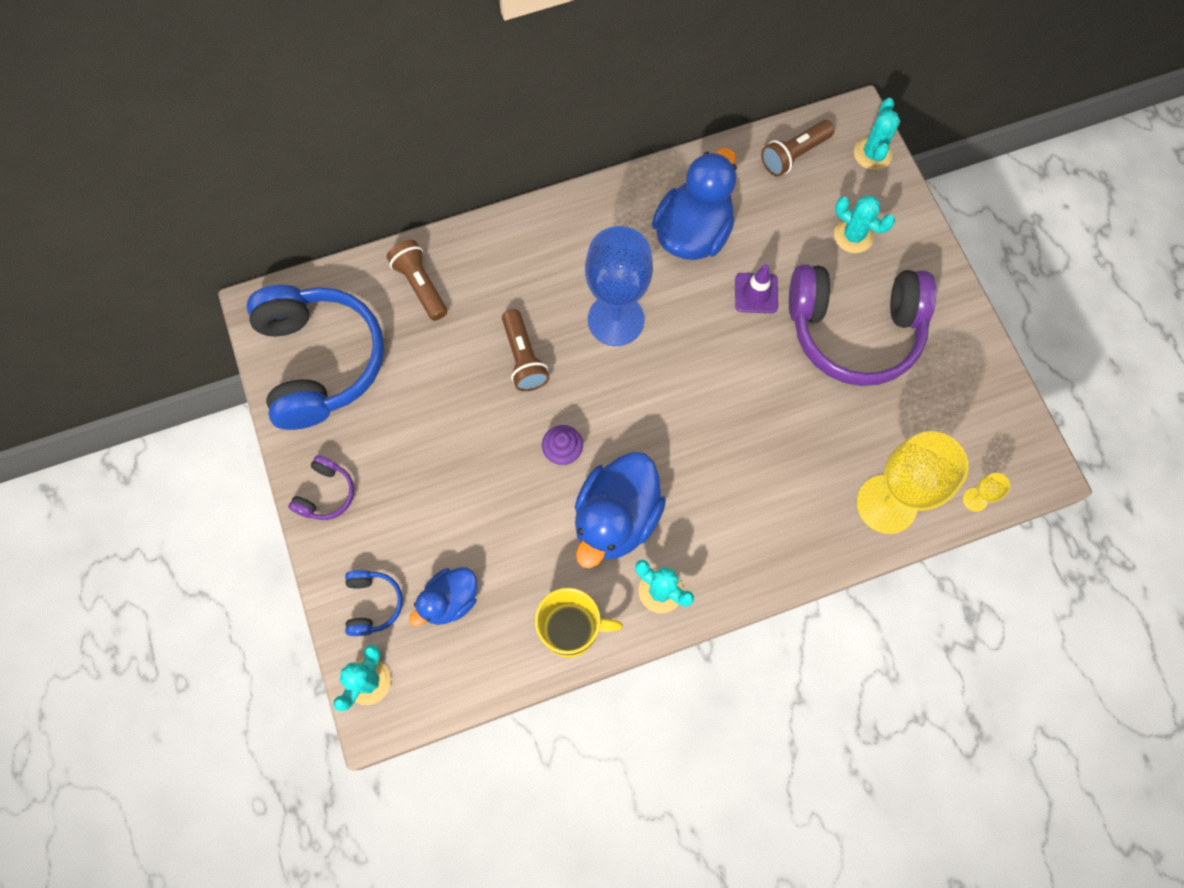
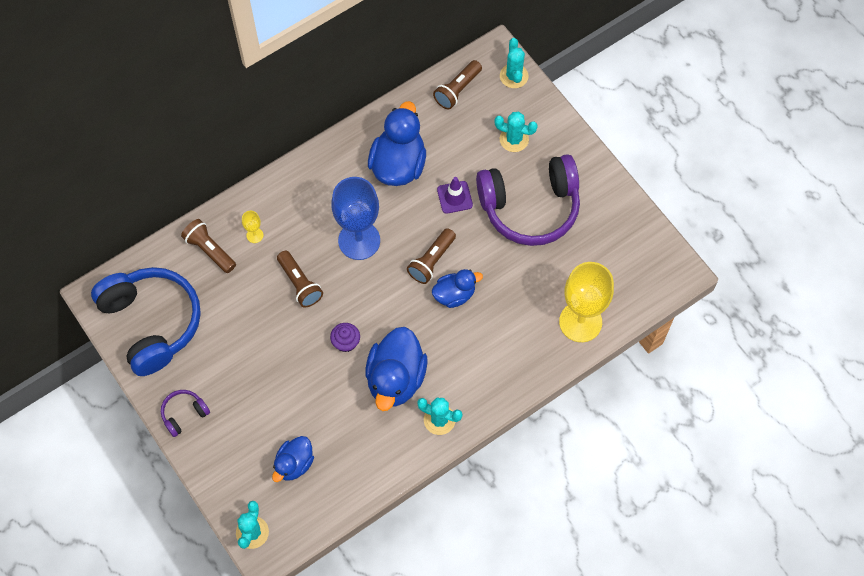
camera: 15 degrees left, 5 degrees down
purple headphones [288,455,354,520] -> purple headphones turned 135 degrees counterclockwise [161,390,210,437]
blue headphones [345,570,403,636] -> none
yellow mug [535,588,623,658] -> none
yellow goblet [963,473,1010,512] -> yellow goblet moved to [242,211,263,243]
none -> brown flashlight [407,228,456,284]
none -> blue duck [432,269,483,308]

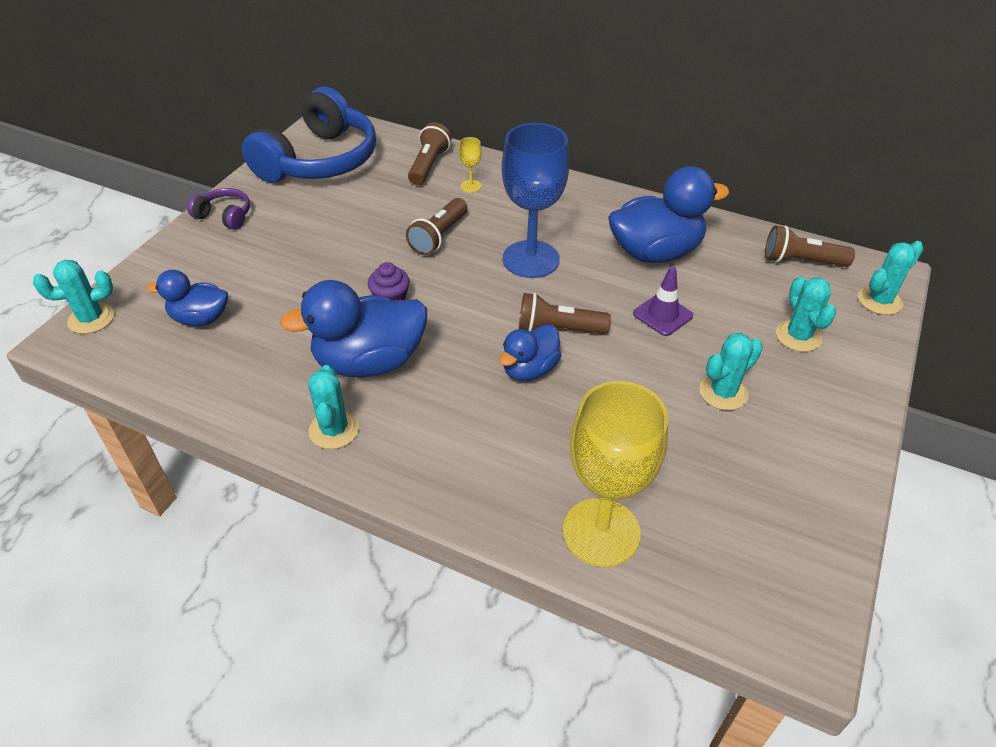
camera: 60 degrees right, 20 degrees down
blue duck [432,269,483,308] -> blue duck turned 90 degrees clockwise [499,324,561,381]
purple headphones [476,154,580,246] -> turquoise cactus [699,333,763,410]

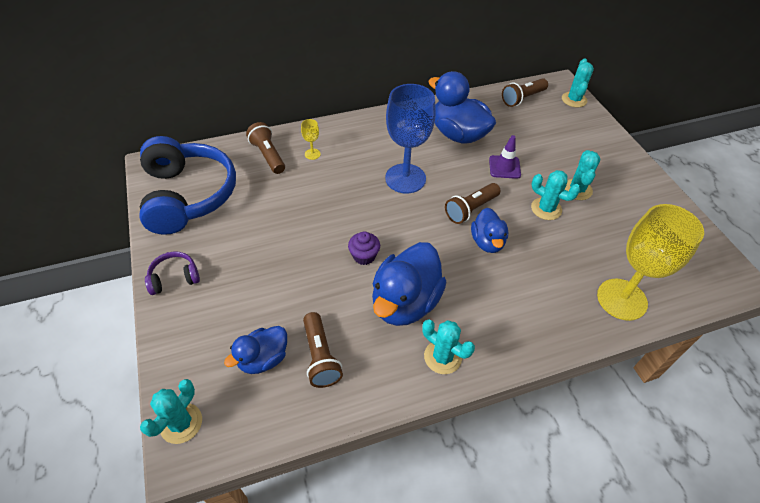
camera: 45 degrees left, 5 degrees up
brown flashlight [406,198,467,255] -> brown flashlight moved to [303,312,343,388]
blue duck [608,166,729,263] -> blue duck turned 75 degrees counterclockwise [428,71,496,144]
turquoise cactus [776,276,836,352] -> turquoise cactus moved to [531,170,581,220]

